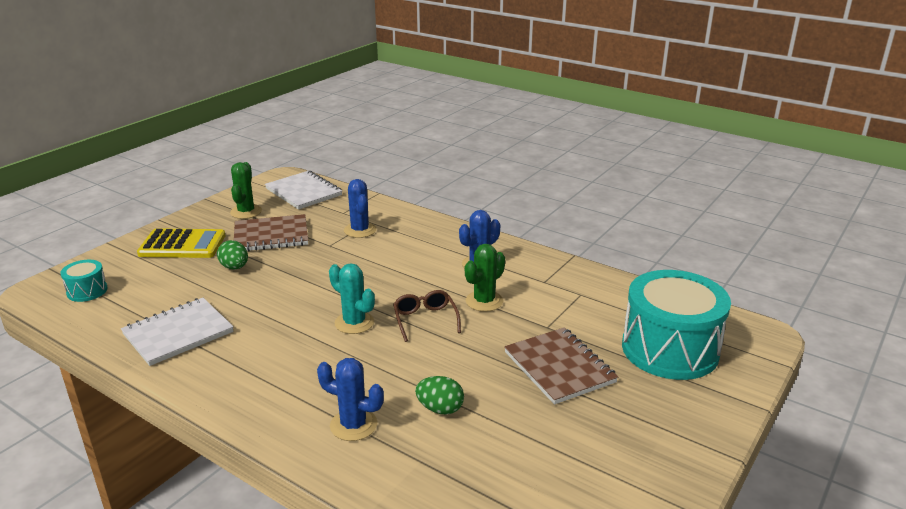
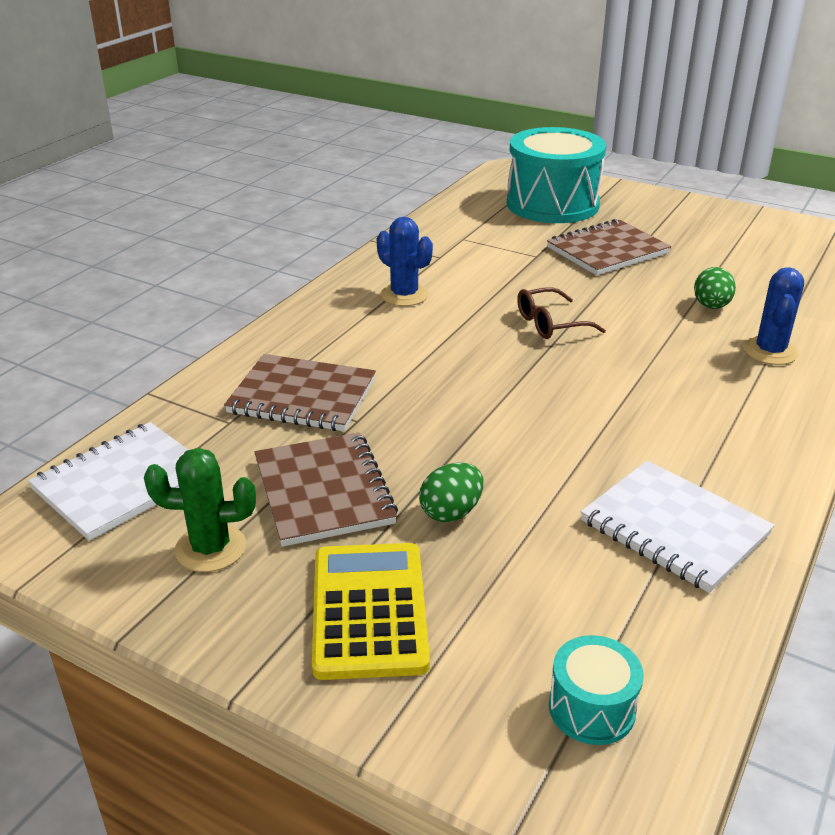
camera: 95 degrees left, 5 degrees up
turquoise cactus [329,263,375,334] -> none
blue cactus [344,179,376,238] -> brown notebook [224,354,376,431]
green cactus [465,244,505,312] -> none

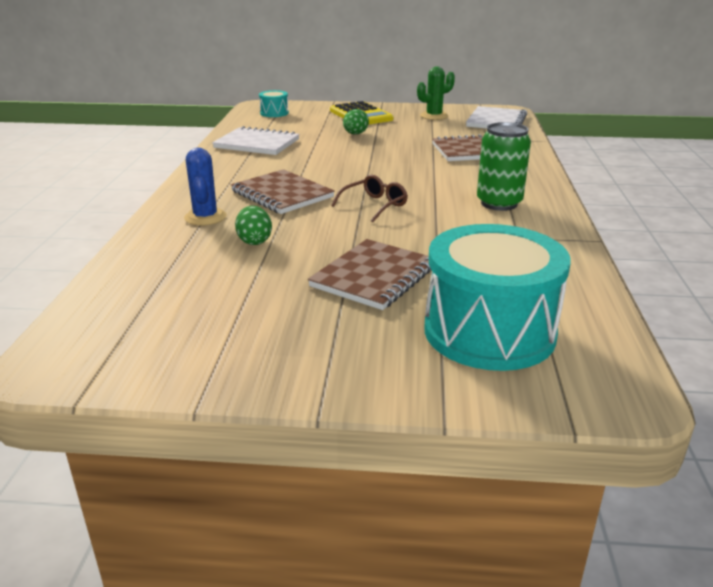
camera: 155 degrees right, 5 degrees down
brown notebook [254,432,398,547] -> brown notebook moved to [231,169,335,214]
blue cactus [377,217,433,306] -> green can [477,122,531,211]

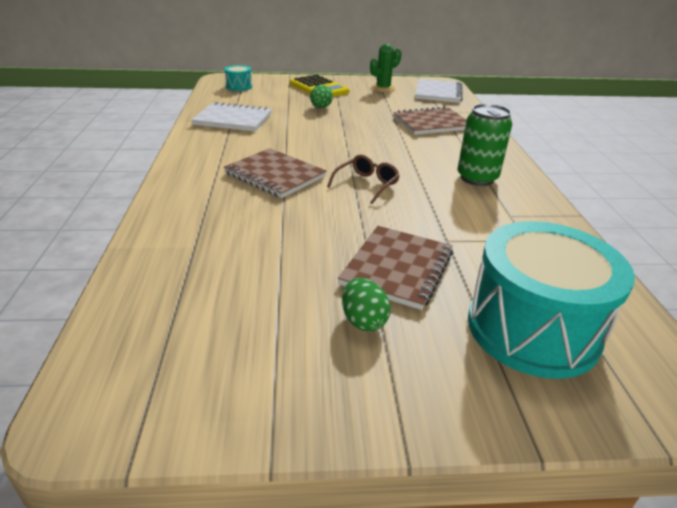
camera: 10 degrees left, 5 degrees up
blue cactus [184,148,227,225] -> none
green egg [235,206,272,245] -> green egg moved to [342,278,391,331]

